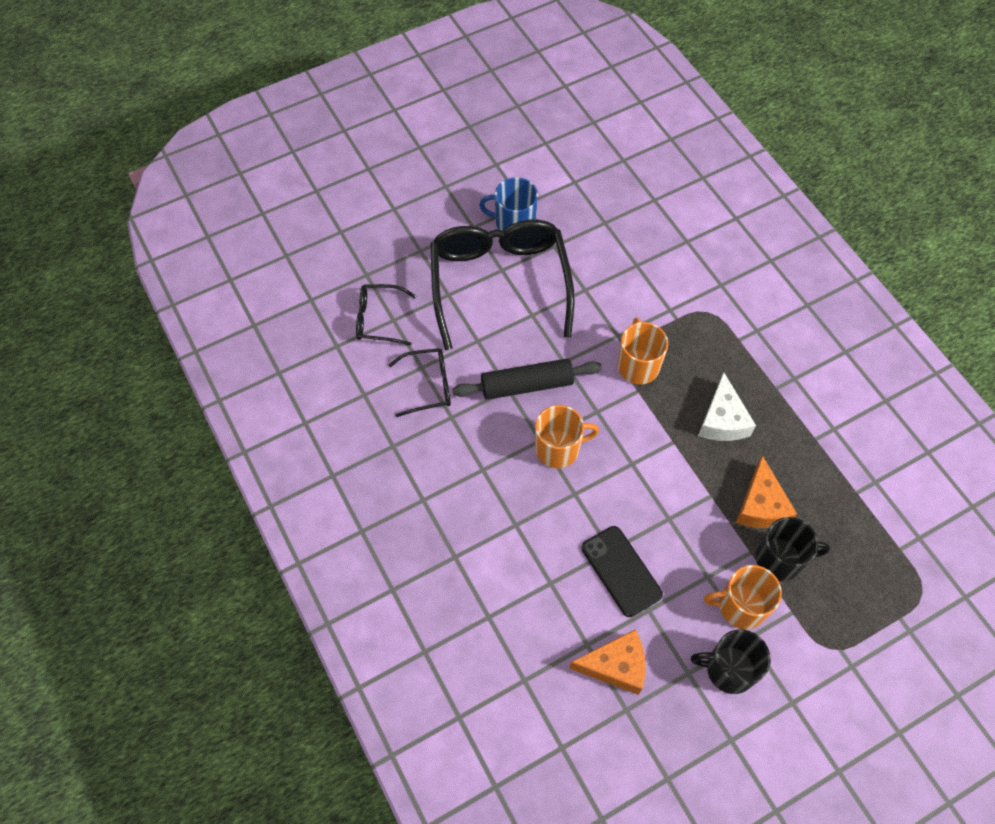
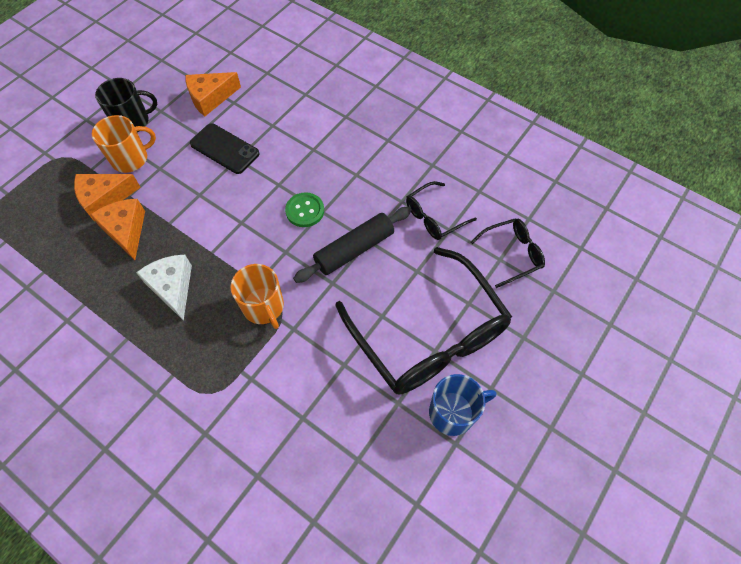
camera: 155 degrees right, 0 degrees up
orange mug [535,405,599,468] -> green button [285,192,324,227]
black mug [756,517,830,581] -> orange cheese [74,174,141,221]

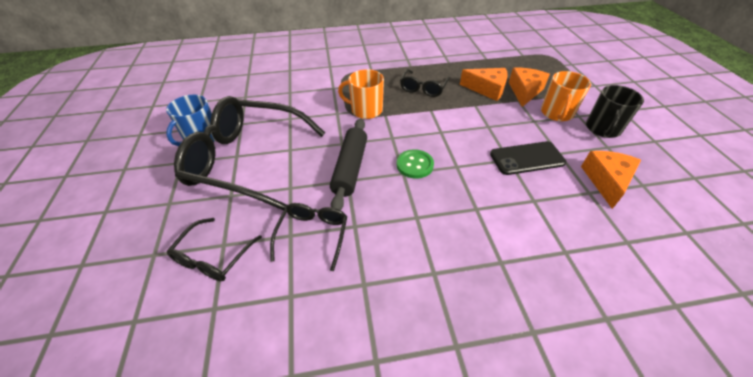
camera: 135 degrees right, 15 degrees down
white cheese [136,255,192,321] -> black glasses [400,69,450,97]

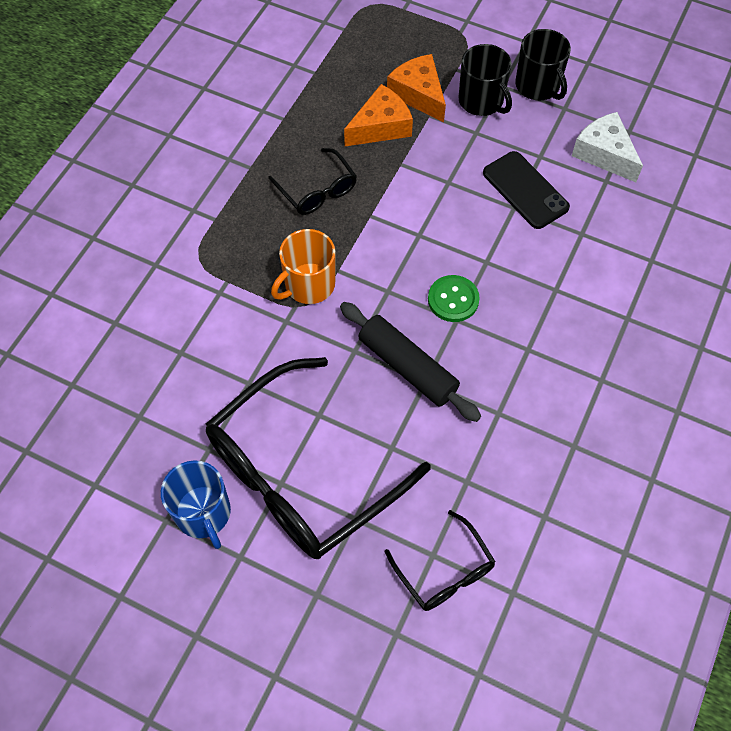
camera: 55 degrees left, 15 degrees up
black glasses [270,203,347,271] -> none
black phone [490,141,566,175] -> black phone turned 60 degrees counterclockwise [483,151,570,229]
orange mug [541,71,591,121] -> black mug [458,44,512,116]
orange cheese [581,151,641,209] -> white cheese [572,112,643,182]

